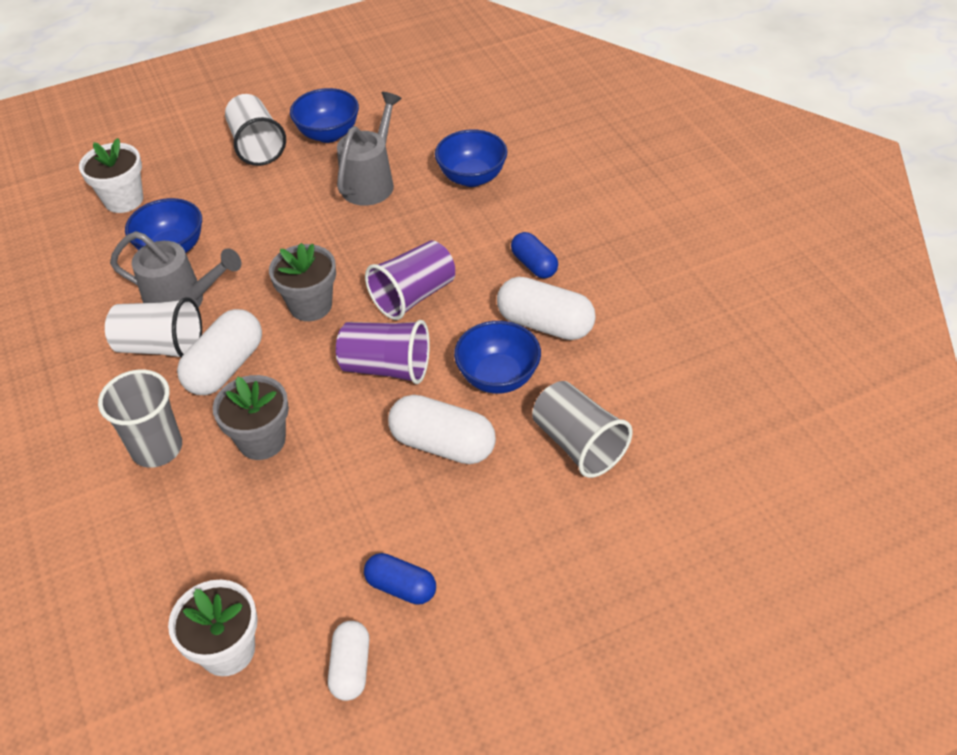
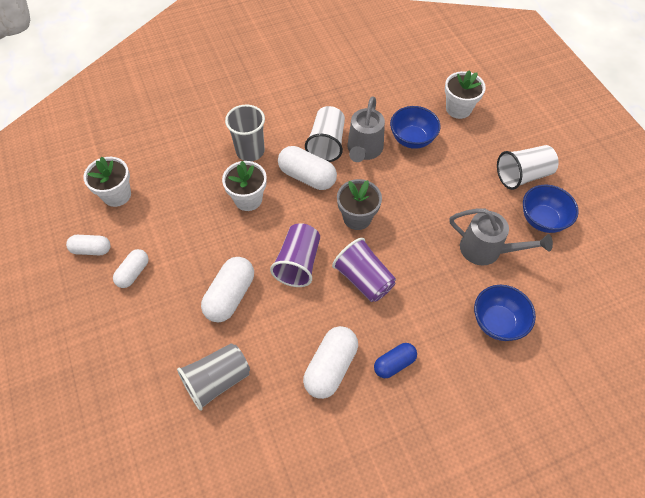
camera: 90 degrees right, 10 degrees up
grey flower pot [213,375,289,460] -> white flower pot [222,161,267,211]
blue capsule [364,553,436,605] -> white capsule [113,249,149,288]
blue bowl [454,321,541,394] -> none

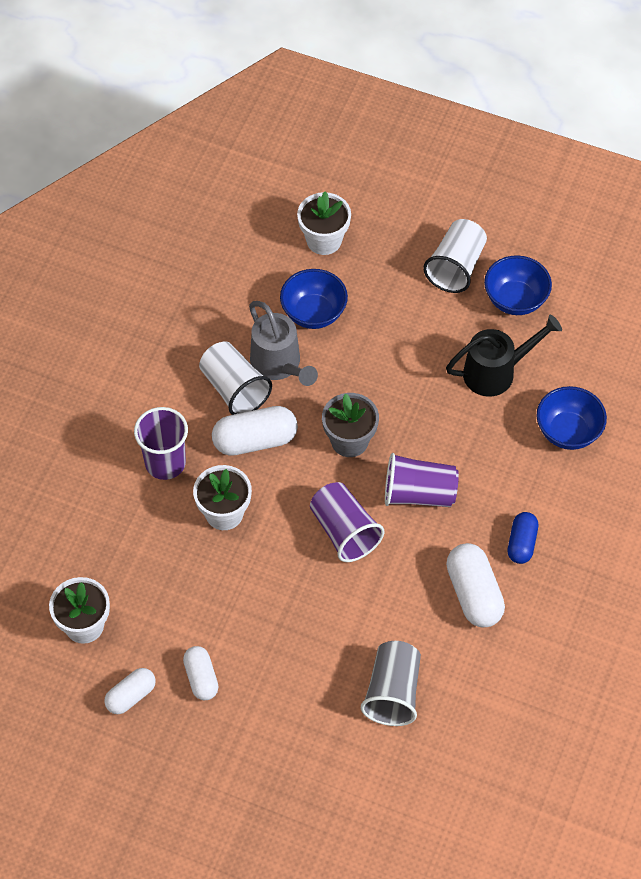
camera: 45 degrees left, 0 degrees up
white capsule [201,257,254,322] -> none
grey cup [225,104,265,161] -> purple cup [134,407,188,480]
grey watering can [450,209,553,265] -> black watering can [446,315,562,396]

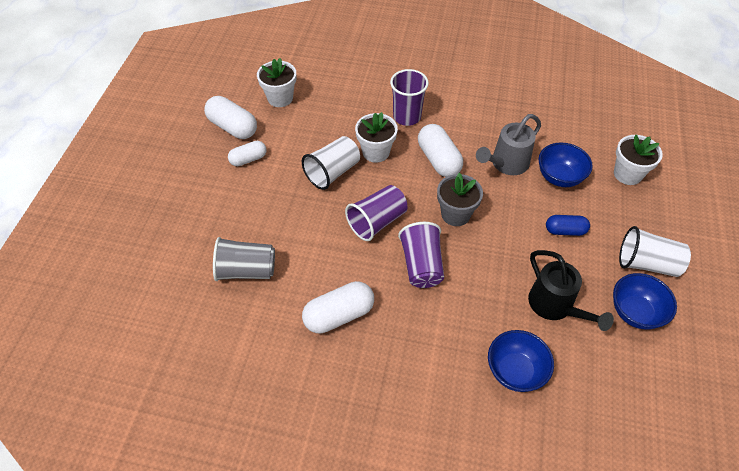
camera: 80 degrees right, 5 degrees down
white capsule [104,668,156,714] -> white capsule [204,96,257,139], size x1.60
white cup [199,342,272,415] -> white cup moved to [302,136,360,190]
blue capsule [508,512,538,564] -> blue capsule moved to [546,215,590,236]

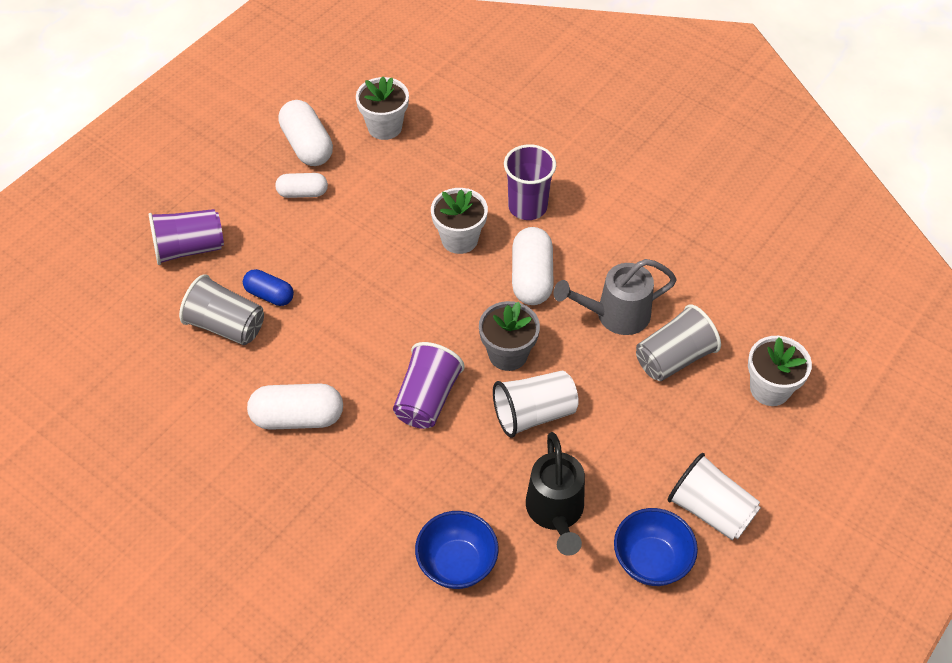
camera: 25 degrees right, 0 degrees up
white cup [302,136,360,190] -> white cup moved to [493,371,579,438]
purple cup [345,185,407,241] -> purple cup moved to [149,209,224,265]
blue bowl [539,143,593,187] -> grey cup [636,304,721,381]
blue capsule [546,215,590,236] -> blue capsule moved to [243,269,294,306]

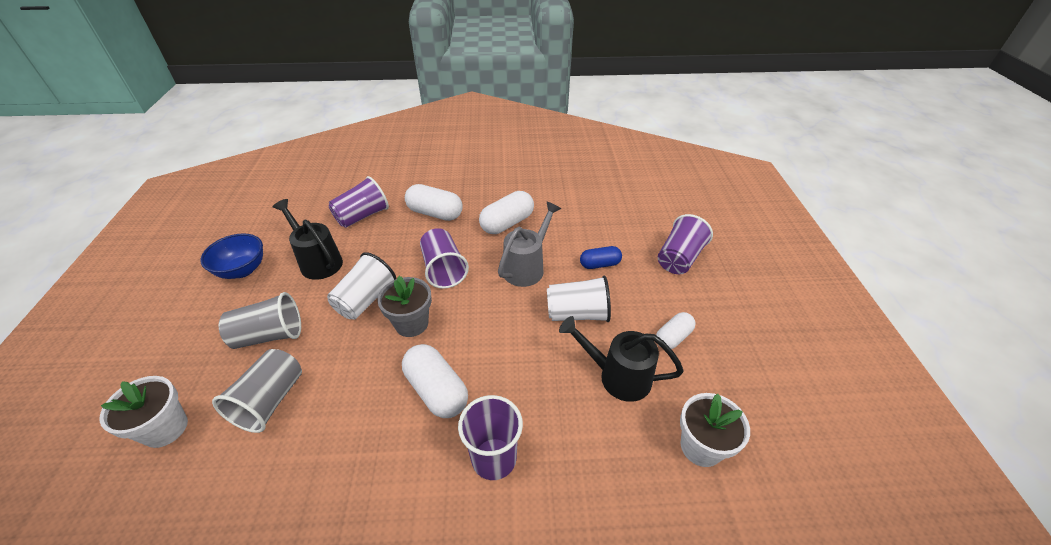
camera: 140 degrees right, 10 degrees down
grey cup [179,274,264,345] -> grey cup moved to [219,292,301,349]
white capsule [278,100,333,166] -> white capsule moved to [405,184,463,221]
blue bowl [415,511,499,589] -> purple cup [328,176,389,228]
white flower pot [431,188,488,254] -> none
grey watering can [554,259,677,335] -> grey watering can moved to [498,202,561,287]
white cup [668,453,761,540] -> white cup moved to [547,276,611,322]
none -> black watering can [559,316,684,402]

